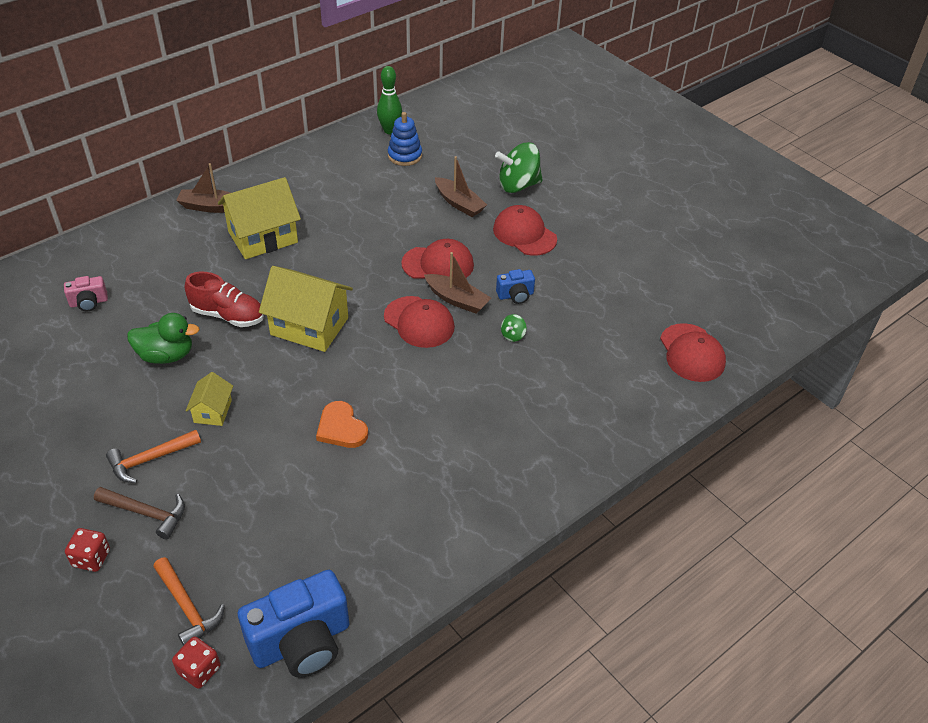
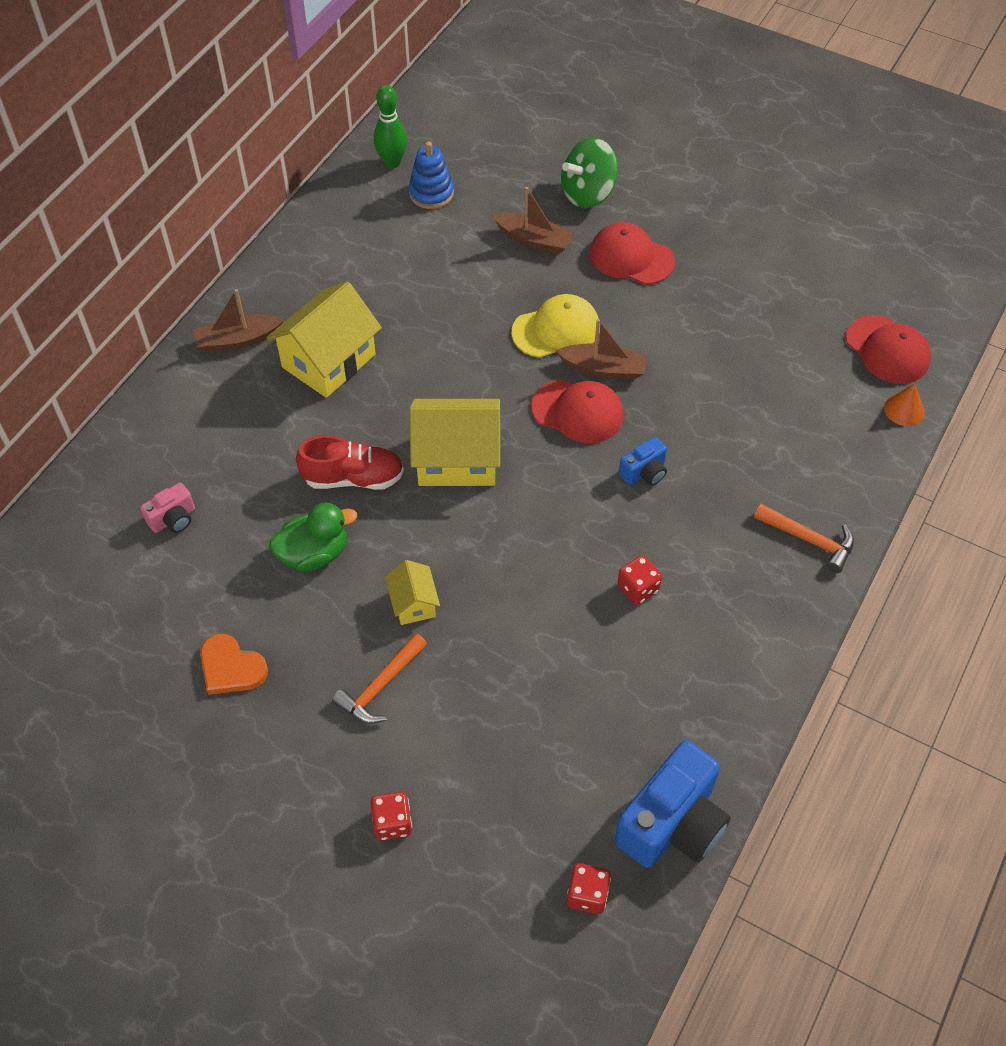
camera: 20 degrees left, 10 degrees up
brown hammer [94,487,185,540] -> none
orange hammer [153,557,225,646] -> orange hammer moved to [754,504,854,573]
orange heart [316,401,368,448] -> orange heart moved to [200,634,268,695]
red cap [401,239,474,279] -> yellow cap [512,294,600,358]
blue camera [496,269,535,304] -> blue camera moved to [619,437,667,486]
green spinning top [501,314,526,342] -> none
none -> red dice [617,555,662,605]
none -> orange cone [884,383,924,426]

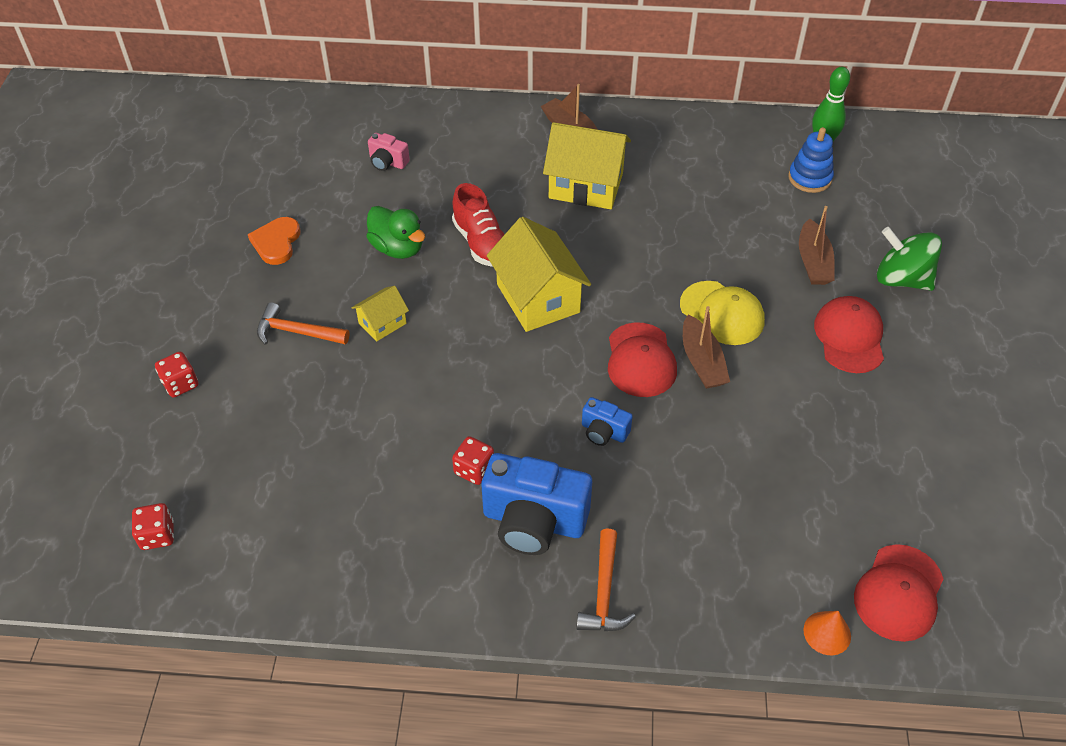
camera: 65 degrees right, 5 degrees down
blue camera [615,740,731,868] -> blue camera moved to [481,453,592,555]

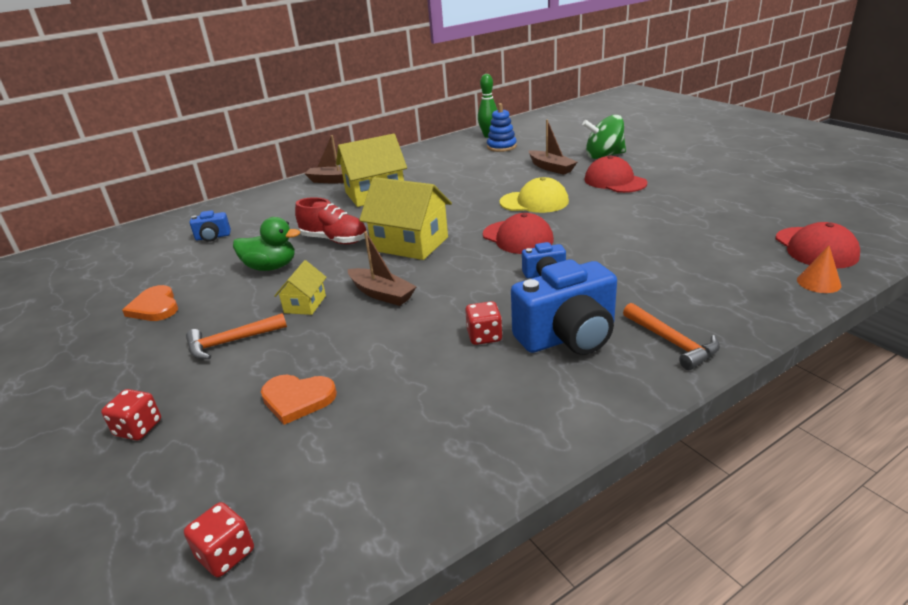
camera: 35 degrees left, 20 degrees down
pink camera [368,133,410,171] -> blue camera [190,210,231,242]
brown boat [683,306,730,389] -> brown boat moved to [348,231,417,306]
none -> orange heart [261,375,337,425]

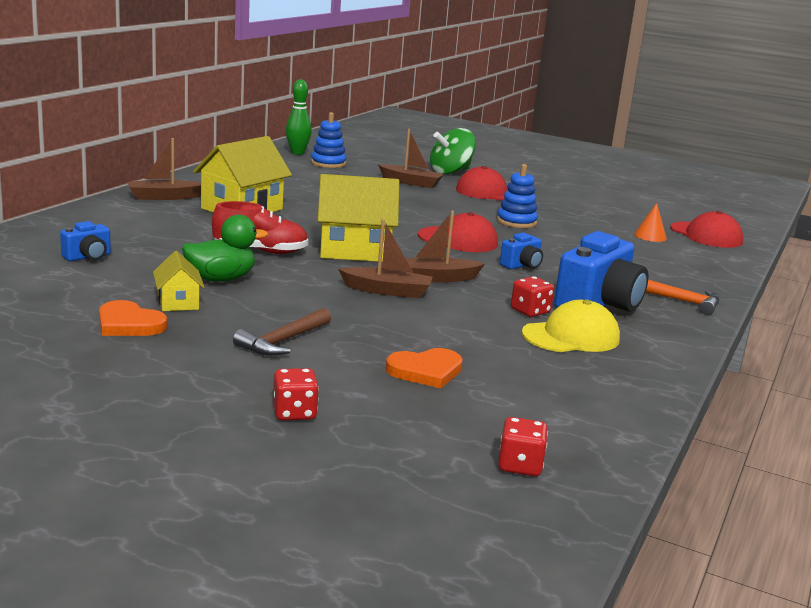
camera: 35 degrees left, 10 degrees down
orange hammer [186,313,287,359] -> brown hammer [233,308,331,356]
yellow house [274,260,327,315] -> yellow house moved to [153,251,204,311]
yellow cap [500,177,569,213] -> yellow cap moved to [522,300,620,352]
orange cone [797,245,841,293] -> orange cone moved to [634,203,667,242]
none -> brown boat [405,211,485,282]
none -> blue stacking toy [497,164,538,228]

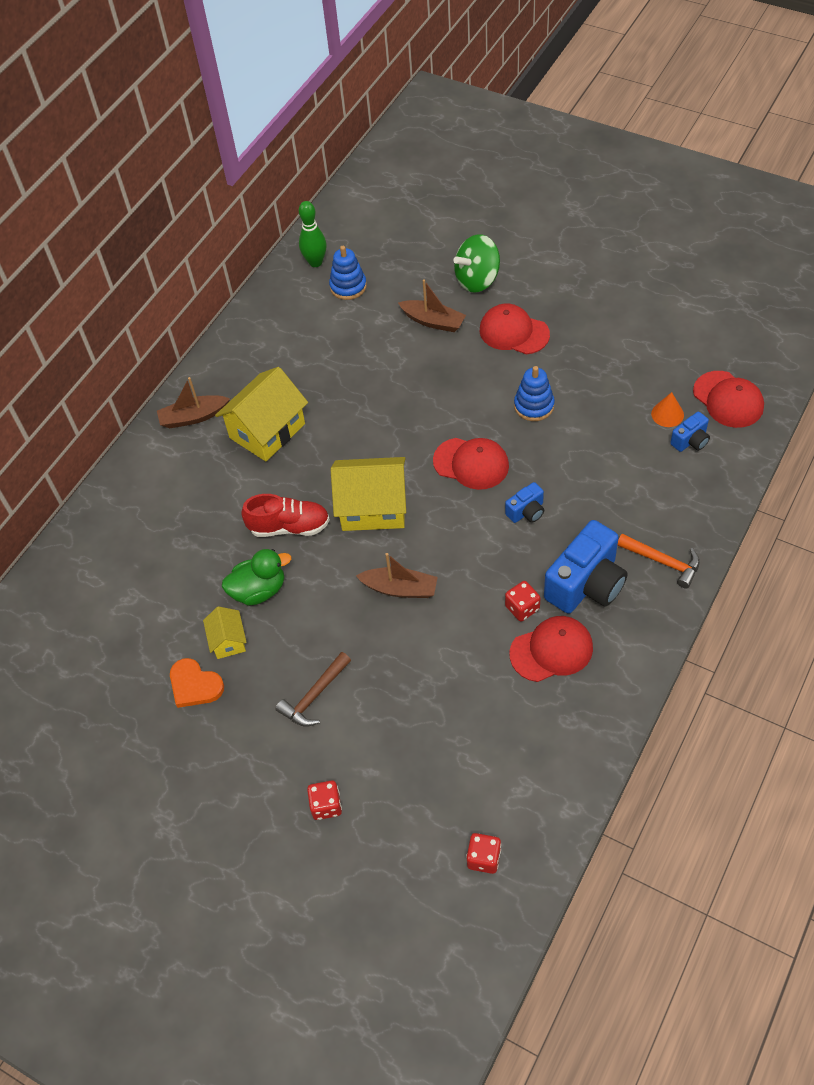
camera: 10 degrees right, 35 degrees up
blue camera [60,221,111,261] -> blue camera moved to [670,412,710,452]
orange heart [385,348,463,388] -> none
brown boat [405,211,485,282] -> none
yellow cap [522,300,620,352] -> red cap [510,616,593,682]

